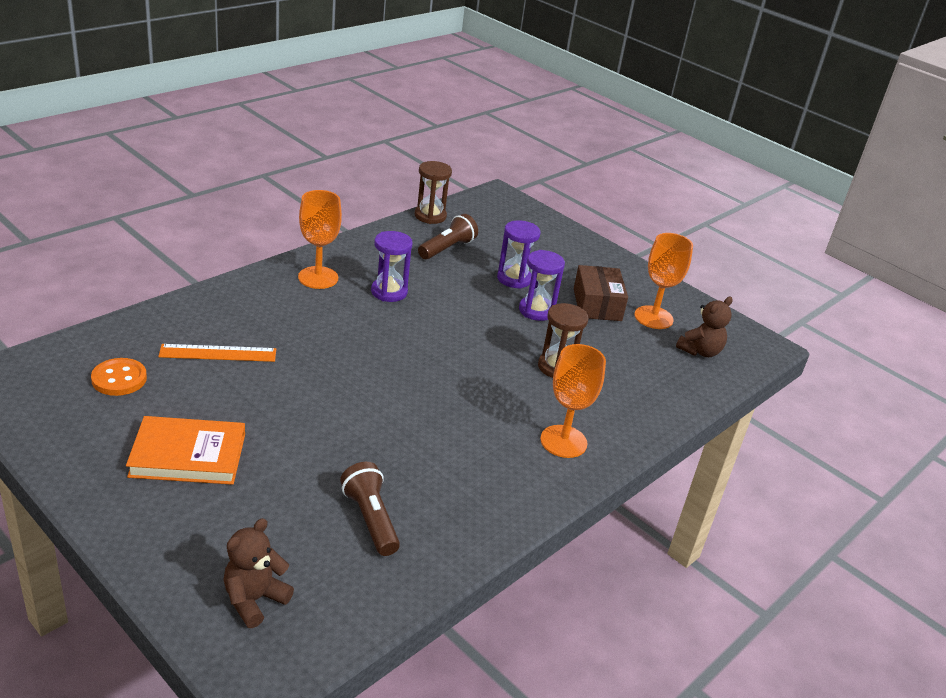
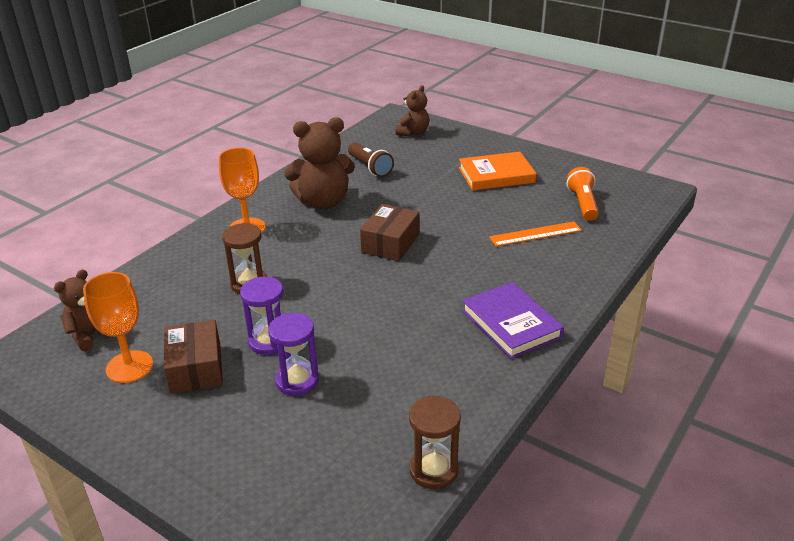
camera: 175 degrees right, 0 degrees up
orange button [91,358,147,396] -> orange flashlight [567,167,599,221]
orange goblet [298,190,342,289] -> purple book [462,282,564,359]
purple hourglass [371,231,412,302] -> none
brown flashlight [418,214,478,259] -> none
none -> brown teddy bear [284,117,355,209]
none -> brown box [360,204,419,261]

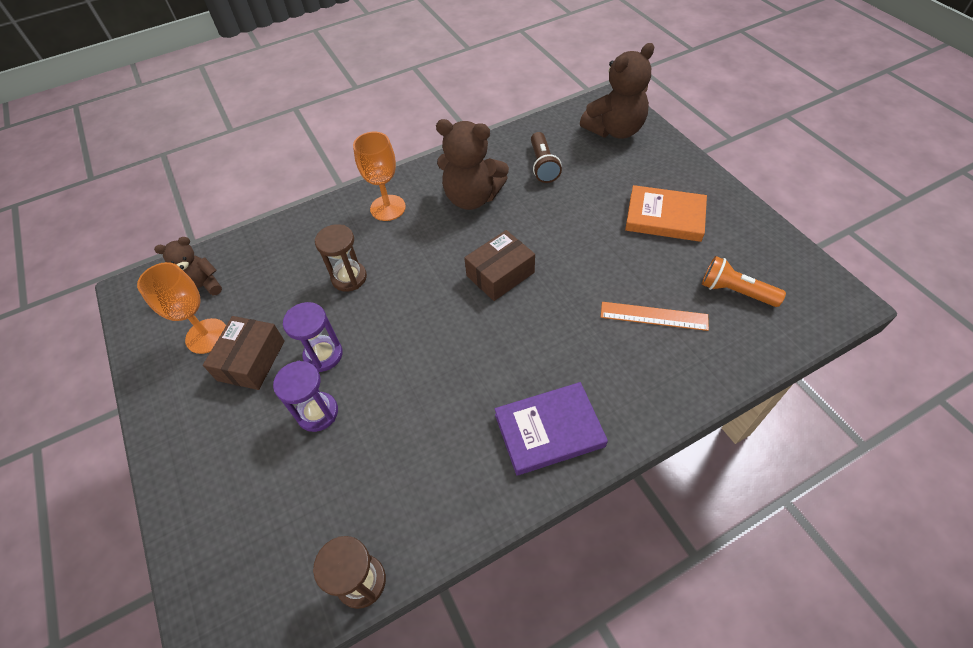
camera: 30 degrees right, 20 degrees up
brown teddy bear [395,85,429,137] -> brown teddy bear [580,43,654,139], size x1.69
purple book [462,282,564,359] -> purple book turned 75 degrees clockwise [495,382,608,476]
orange flashlight [567,167,599,221] -> orange flashlight turned 90 degrees counterclockwise [702,256,786,307]

